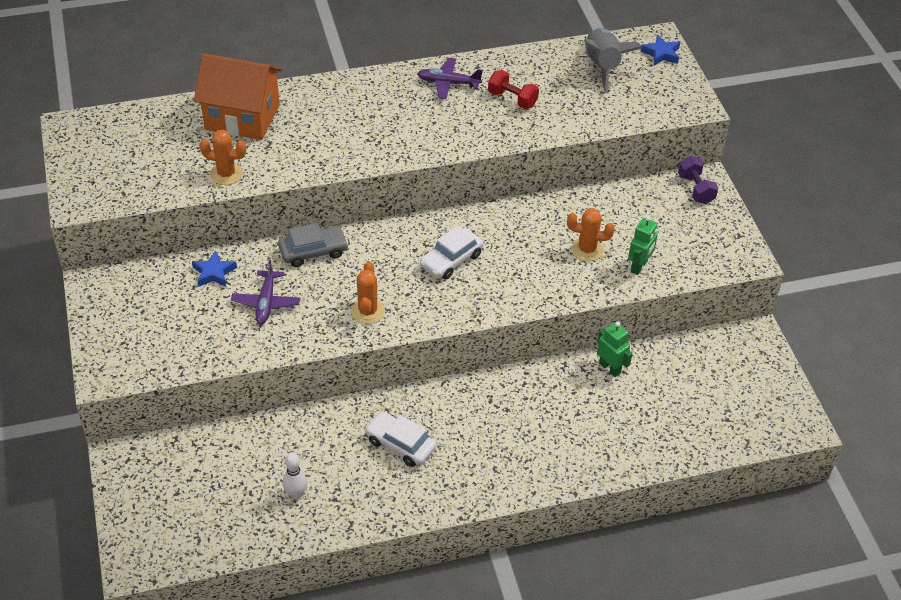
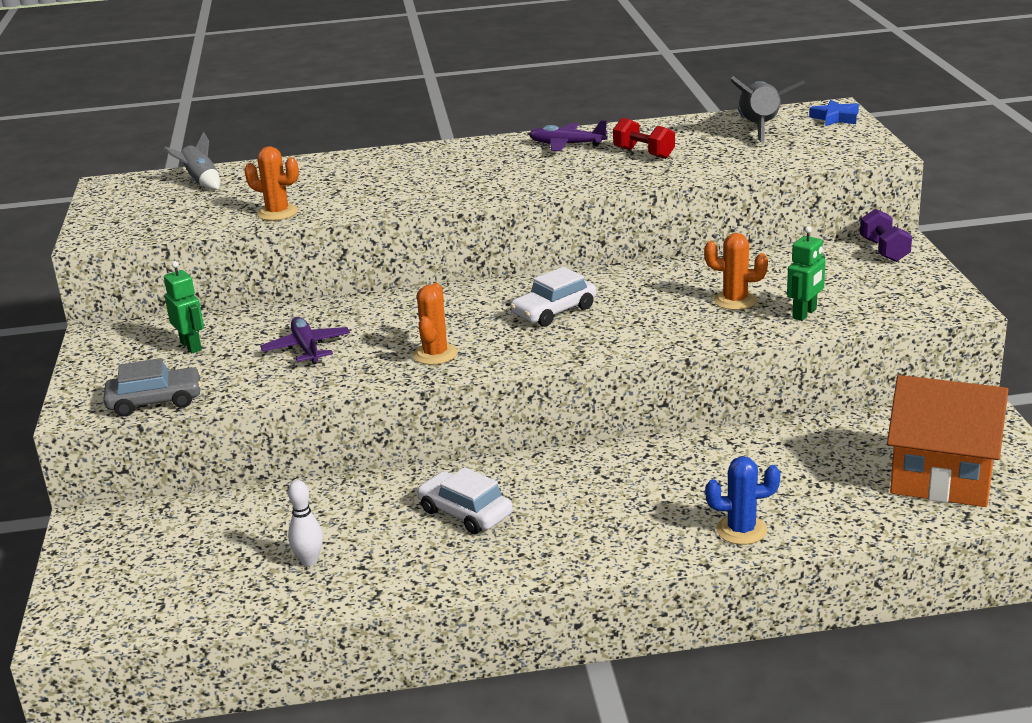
camera: 10 degrees right, 20 degrees down
blue star [192,250,237,287] -> none
orange house [194,53,283,140] -> orange house moved to [887,375,1008,507]
purple plane [231,260,300,324] -> purple plane turned 150 degrees clockwise [260,317,350,364]
grey car [278,223,348,267] -> grey car moved to [104,358,202,417]
green robot [597,322,632,377] -> green robot moved to [164,261,204,353]
none -> grey rocket [164,132,220,190]
none -> blue cactus [705,456,780,545]

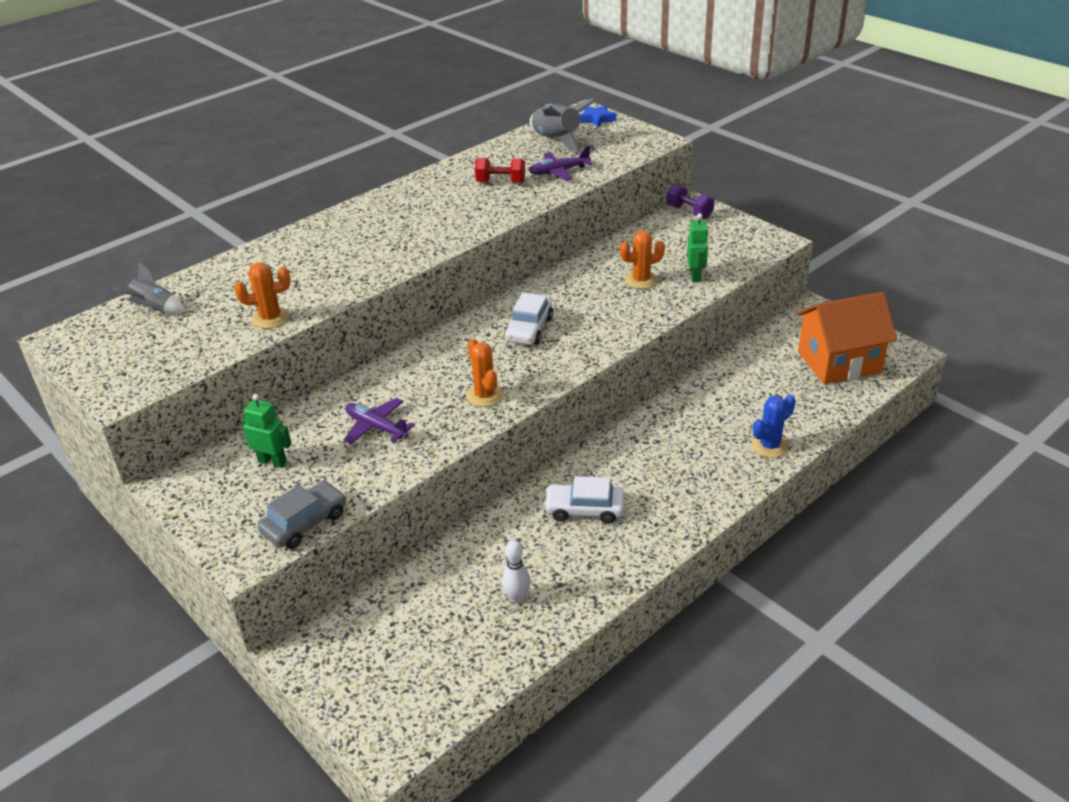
camera: 35 degrees left, 10 degrees up
purple plane [529,120,607,151] -> purple plane moved to [529,146,593,181]

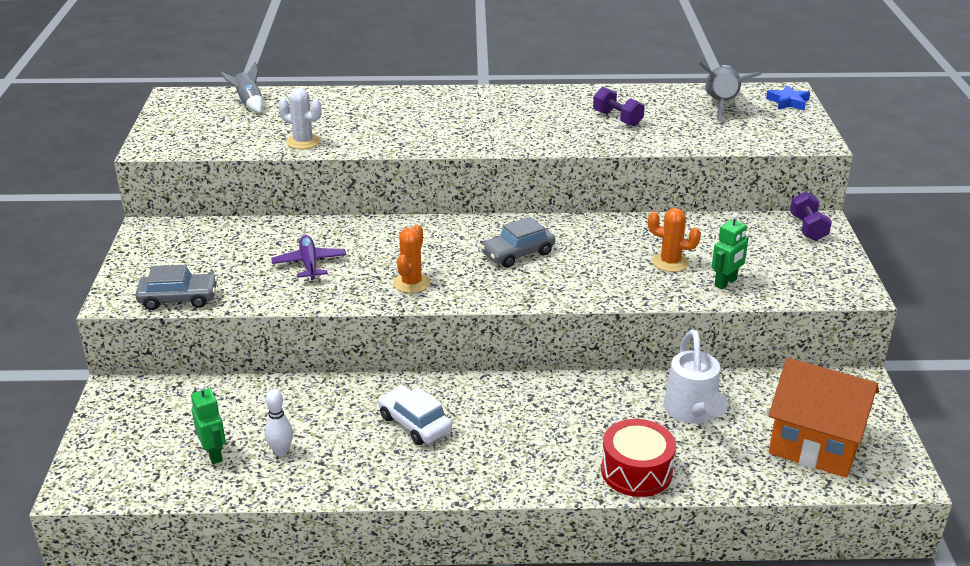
camera: 40 degrees right, 5 degrees down
orange cactus [234,262,291,329] -> white cactus [279,88,322,149]
green robot [241,394,292,468] -> green robot moved to [191,384,226,464]
red dumbbell [475,158,525,183] -> purple dumbbell [593,87,645,127]
white car [504,293,553,345] -> grey car [480,217,555,268]
purple plane [529,146,593,181] -> none
blue cactus [752,395,796,458] -> red drum [601,419,676,497]
none -> white watering can [663,330,728,424]

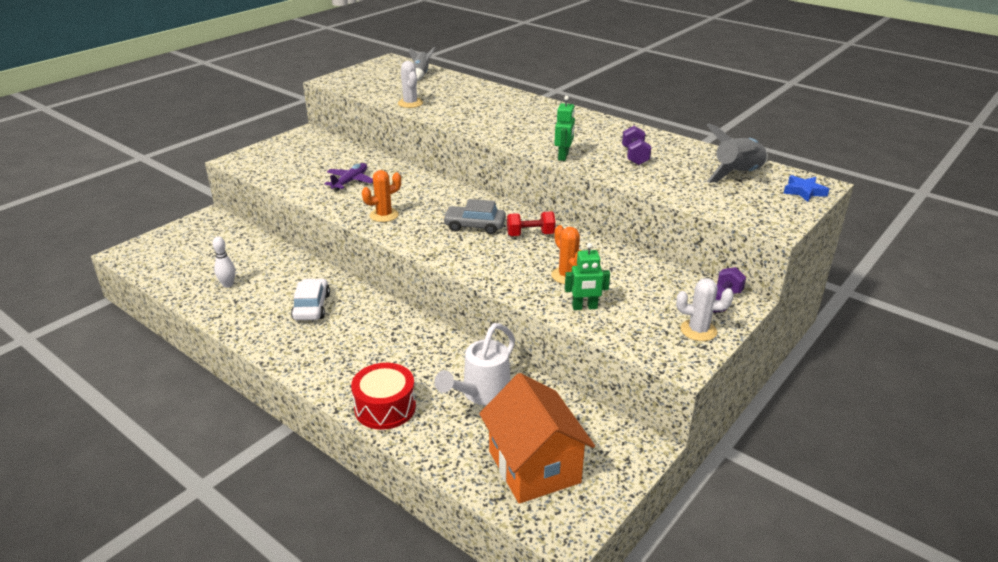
camera: 40 degrees right, 0 degrees up
grey car [135,265,218,310] -> none
green robot [191,384,226,464] -> green robot moved to [554,96,575,161]
none -> red dumbbell [507,211,556,236]
none -> white cactus [676,278,734,341]

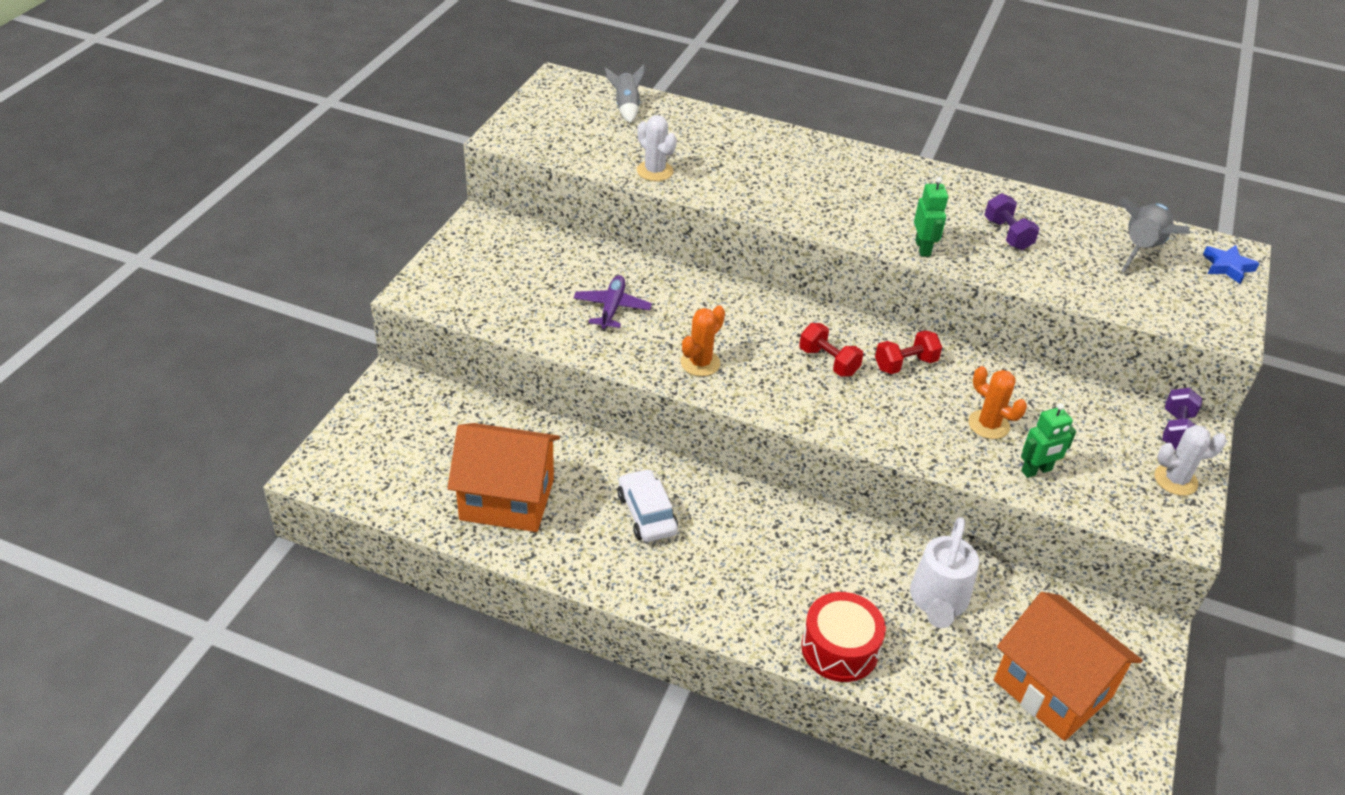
camera: 20 degrees left, 10 degrees up
white bowling pin [212,236,235,288] -> orange house [447,423,560,532]
grey car [443,199,506,234] -> red dumbbell [799,323,863,377]

